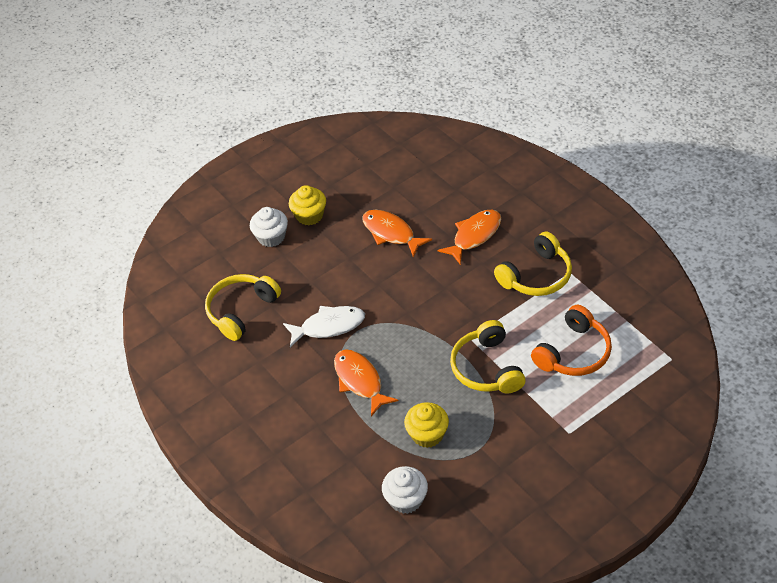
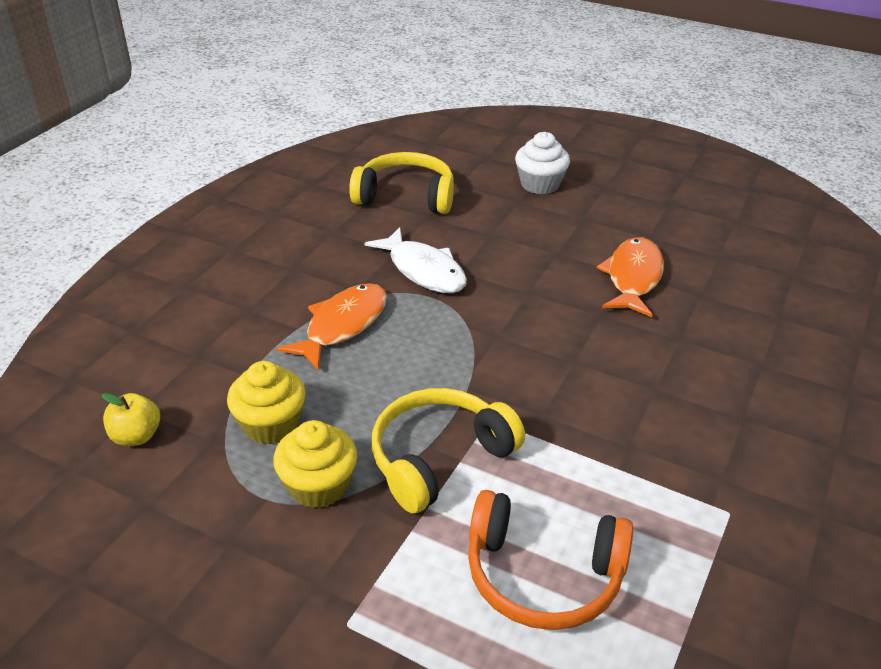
camera: 60 degrees right, 10 degrees down
yellow cupcake [289,185,326,226] -> yellow cupcake moved to [273,420,357,508]
white cupcake [382,466,428,514] -> yellow apple [102,393,160,446]
orange fish [437,210,501,265] -> none
yellow headphones [494,232,572,296] -> none

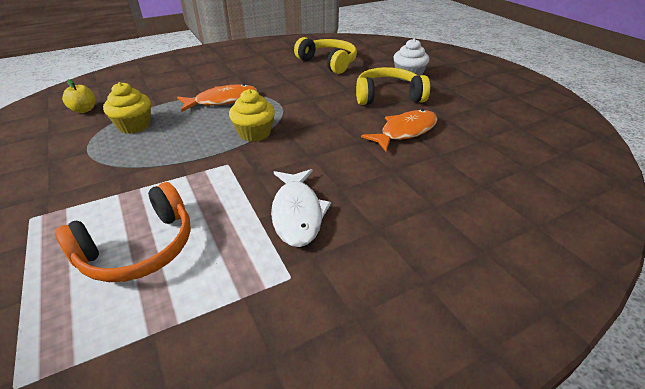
camera: 35 degrees right, 0 degrees up
yellow cupcake [273,420,357,508] -> yellow cupcake moved to [229,89,275,142]
white fish [364,227,467,293] -> white fish moved to [271,169,331,247]
yellow headphones [371,388,525,514] -> yellow headphones moved to [356,67,430,105]
orange headphones [468,490,634,630] -> orange headphones turned 90 degrees counterclockwise [55,182,191,282]

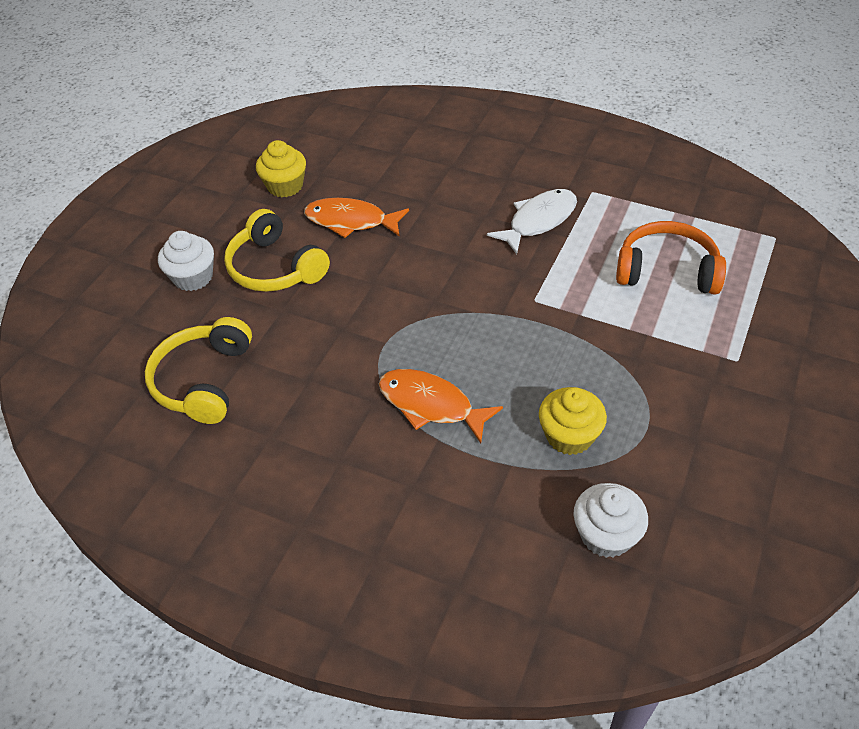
camera: 125 degrees left, 10 degrees up
yellow apple [62,79,95,113] -> white cupcake [574,483,648,558]
yellow cupcake [229,89,275,142] -> yellow cupcake moved to [256,140,306,197]

